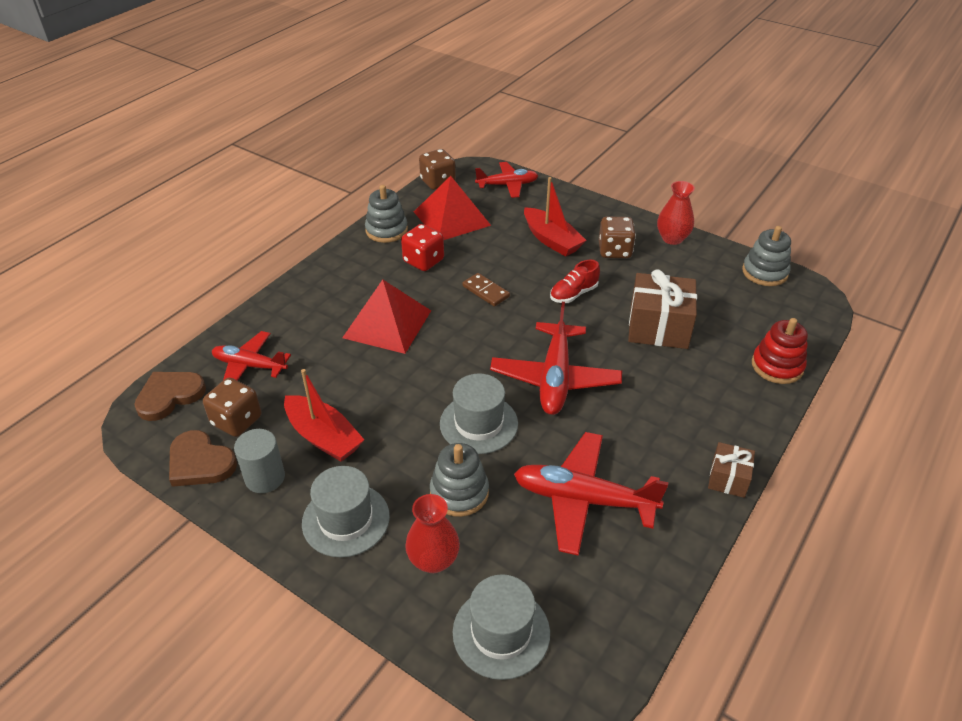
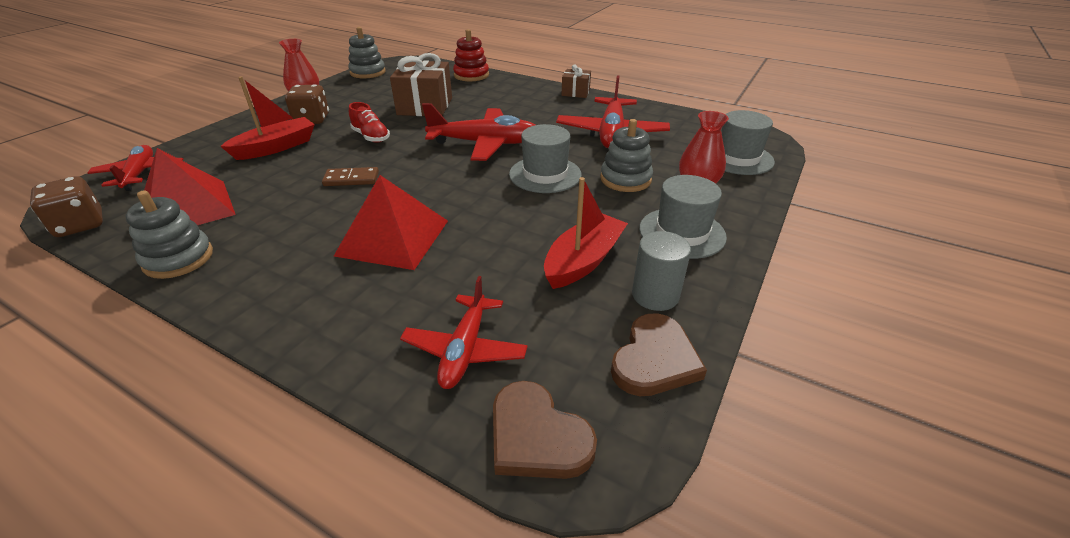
camera: 95 degrees left, 5 degrees down
brown dice [203,378,261,437] -> none
red dice [401,224,444,271] -> none
brown domino [462,273,510,307] -> brown domino turned 45 degrees clockwise [322,167,379,186]

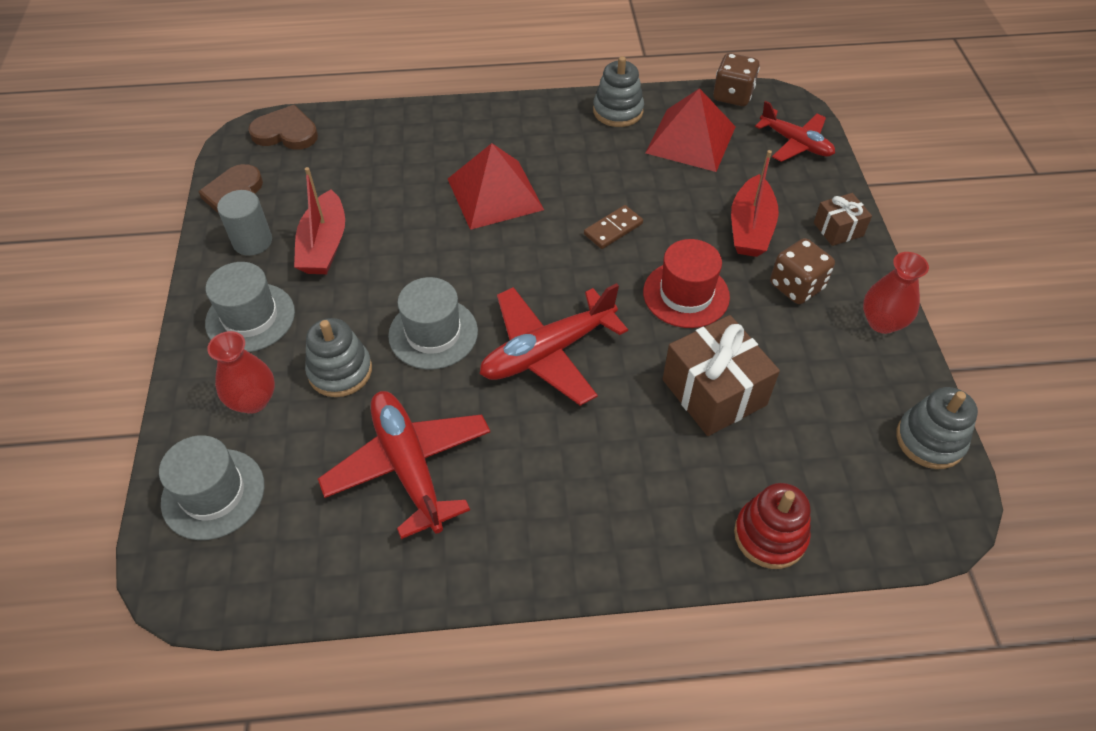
camera: 145 degrees right, 15 degrees up
red shoe [349,102,390,143] -> red hat [643,239,730,328]
red plane [400,276,528,389] -> none
brown gift [562,65,591,98] -> brown gift moved to [814,193,872,246]

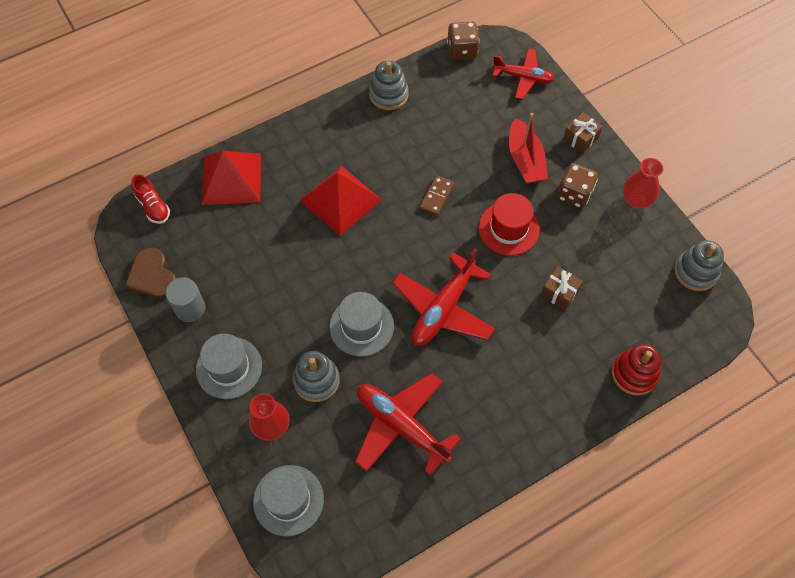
camera: 25 degrees left, 10 degrees up
brown heart [248,105,318,150] -> red shoe [131,174,170,224]
red boat [294,167,345,274] -> none
red pyramid [645,88,736,172] -> red pyramid moved to [202,151,261,205]
brown gift [663,315,780,436] -> brown gift [540,266,583,310], size x0.55

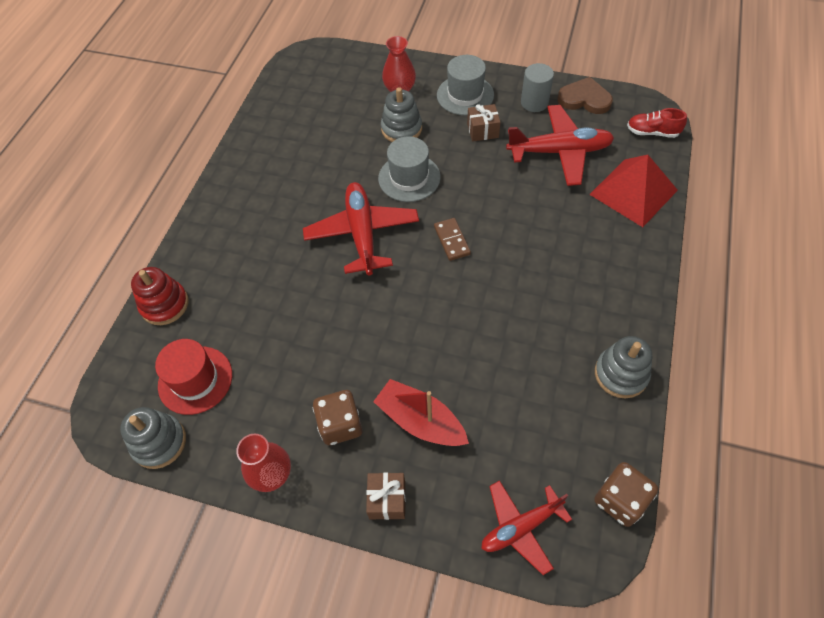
camera: 140 degrees right, 5 degrees down
grey hat [253,465,324,536] -> none
red pyramid [299,166,382,236] -> none
red plane [355,373,461,476] -> red plane moved to [506,105,614,186]
brown domino [419,175,454,216] -> brown domino moved to [434,218,471,261]
red hat [478,193,540,256] -> red hat moved to [155,339,232,415]
brown gift [540,266,583,310] -> brown gift moved to [467,104,501,142]

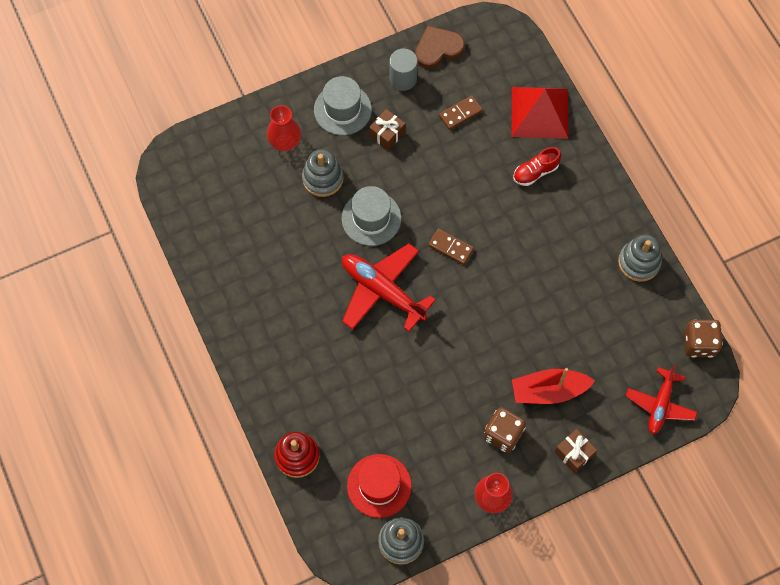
camera: 45 degrees left, 10 degrees up
red plane [506,105,614,186] -> brown domino [439,95,483,130]
red shoe [627,108,687,138] -> red shoe moved to [513,147,561,186]

